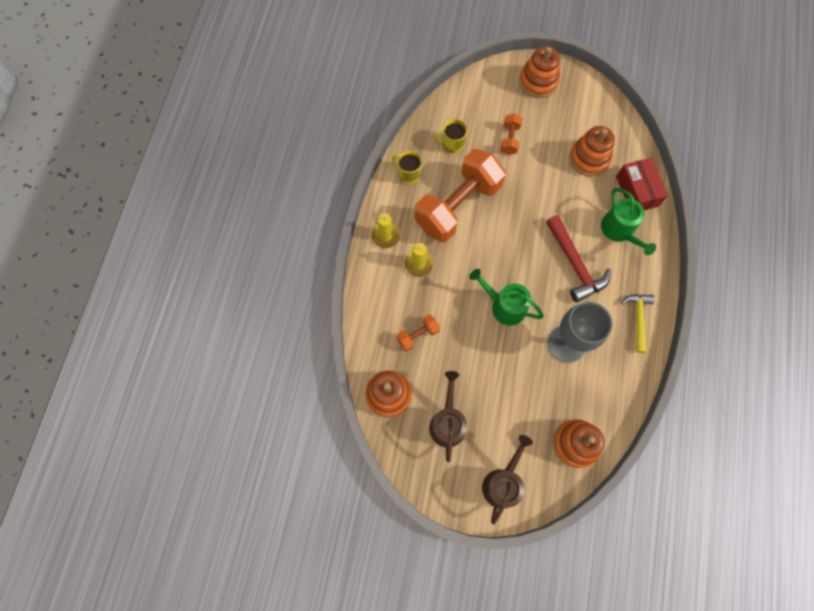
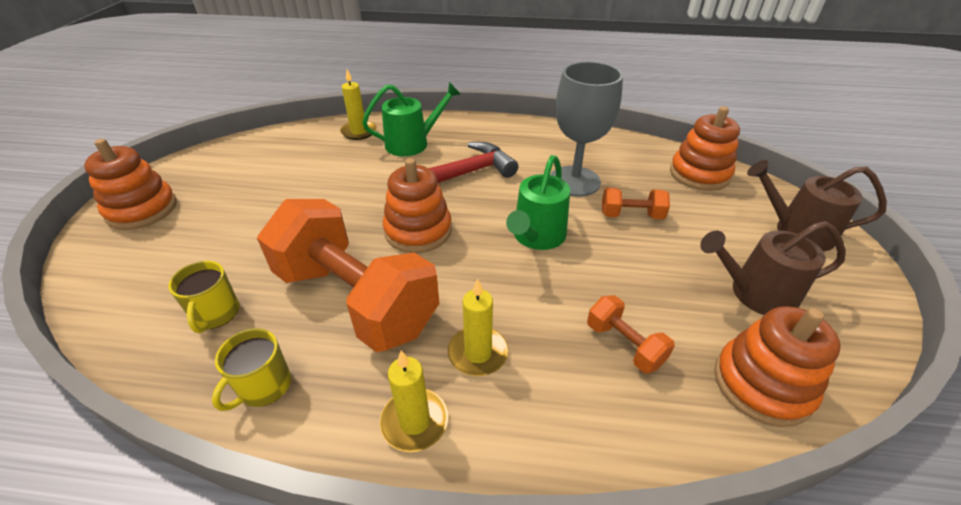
camera: 95 degrees left, 30 degrees down
orange dumbbell [501,114,523,155] -> orange dumbbell moved to [602,188,670,219]
orange stacking toy [569,126,615,177] -> orange stacking toy moved to [383,158,452,253]
red box [616,158,668,210] -> yellow candle [340,69,377,140]
yellow hammer [621,294,655,353] -> none

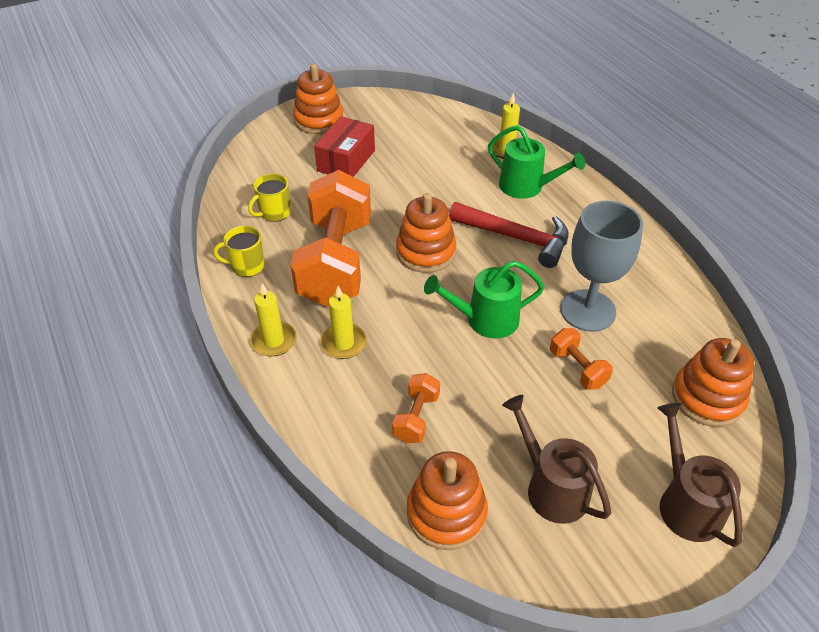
camera: 55 degrees right, 5 degrees up
none -> red box [314,116,375,177]

